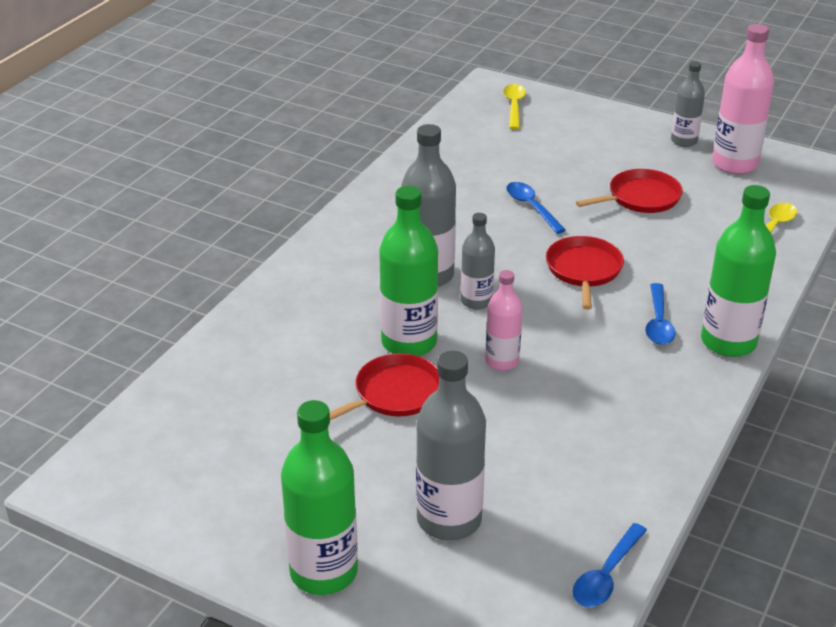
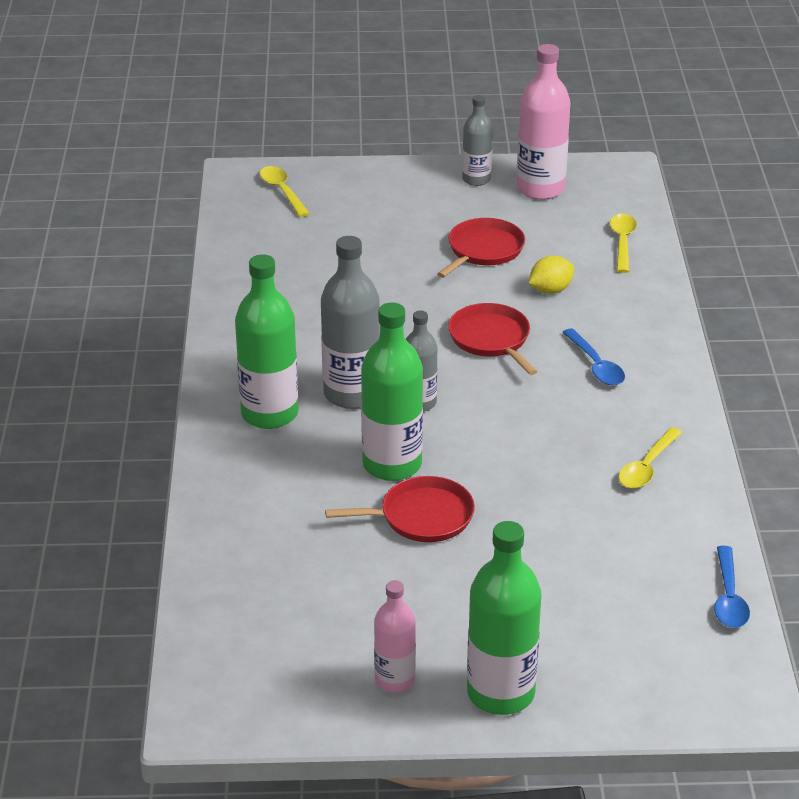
camera: 30 degrees left, 0 degrees up
red pan [330,353,439,420] -> red pan turned 60 degrees clockwise [325,476,475,542]
grey bottle [416,351,486,541] -> none
pink bottle [485,270,523,371] -> pink bottle moved to [374,580,416,693]
blue spoon [506,182,566,234] -> none
green bottle [701,185,776,357] -> green bottle moved to [235,254,298,429]
none -> yellow lemon [528,255,574,294]
none -> yellow spoon [618,427,682,489]

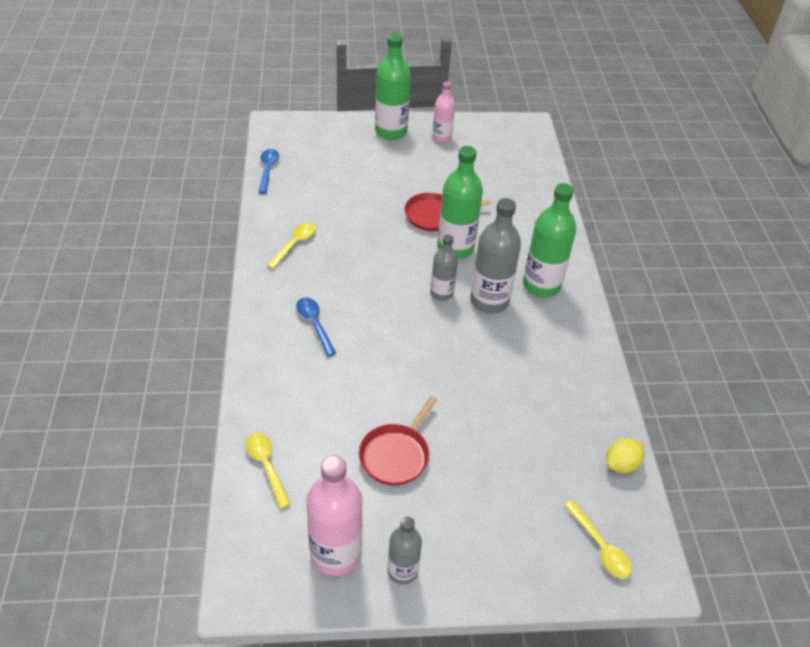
camera: 175 degrees right, 10 degrees up
red pan [448,303,537,375] -> none
yellow lemon [528,255,574,294] -> yellow lemon moved to [606,438,644,473]
yellow spoon [610,214,637,273] -> yellow spoon turned 150 degrees clockwise [246,433,291,509]

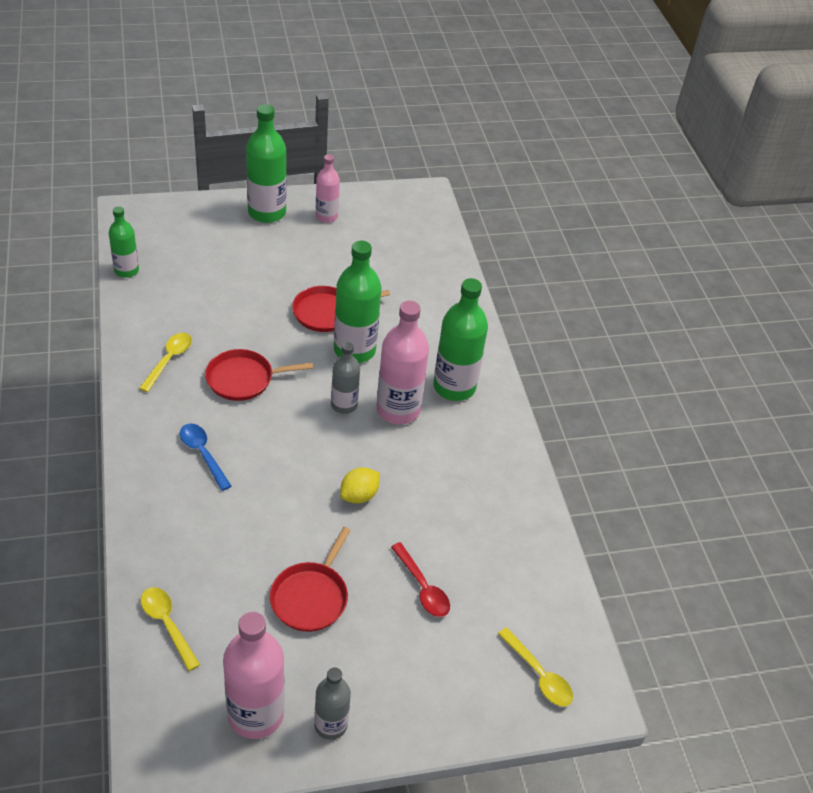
camera: 10 degrees left, 0 degrees up
blue spoon [258,149,279,194] -> green bottle [109,206,139,278]
grey bottle [470,198,521,314] -> pink bottle [376,301,429,425]
yellow lemon [606,438,644,473] -> yellow lemon moved to [340,467,380,504]
none -> red pan [205,349,313,401]
none -> red spoon [391,542,450,617]

